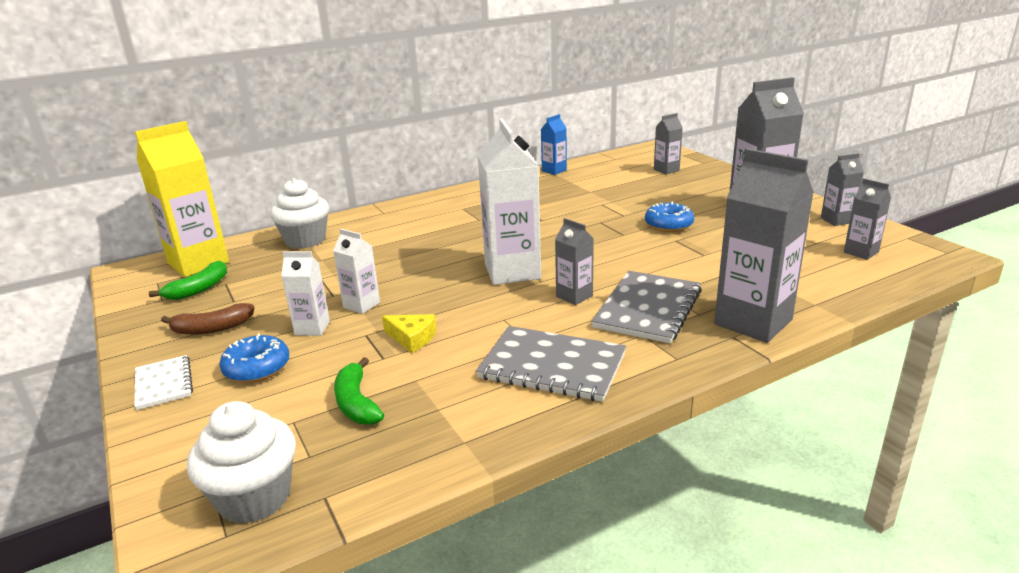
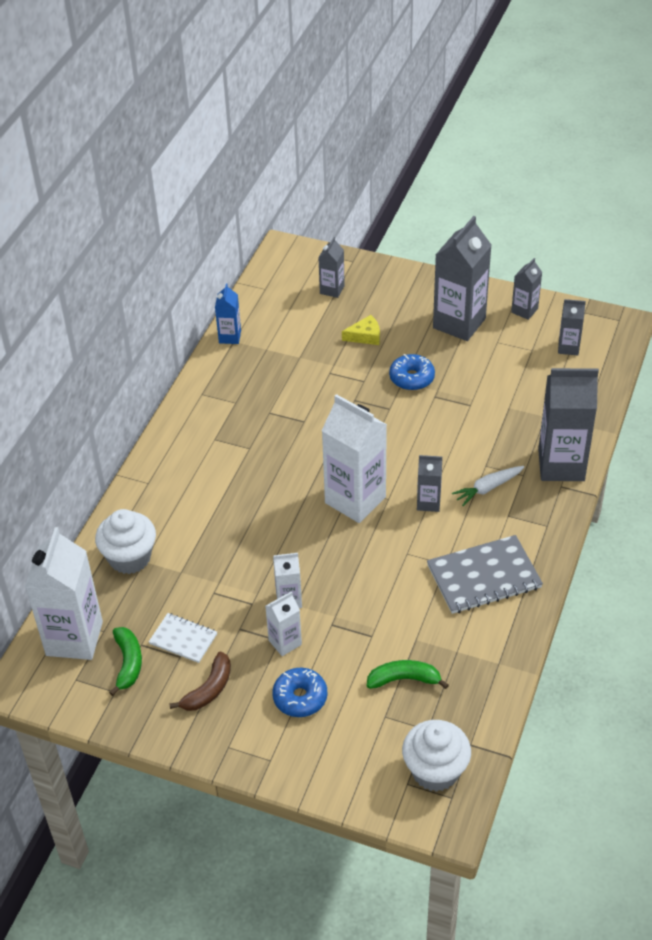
camera: 40 degrees left, 20 degrees up
yellow carton [135,121,229,277] -> white carton [25,527,103,660]
white notebook [135,355,193,410] -> white notebook moved to [149,613,217,663]
green banana [334,357,384,425] -> green banana turned 150 degrees clockwise [367,660,449,689]
yellow cheese [382,314,437,353] -> yellow cheese moved to [342,315,380,345]
grey notebook [591,271,702,343] -> white carrot [452,466,525,506]

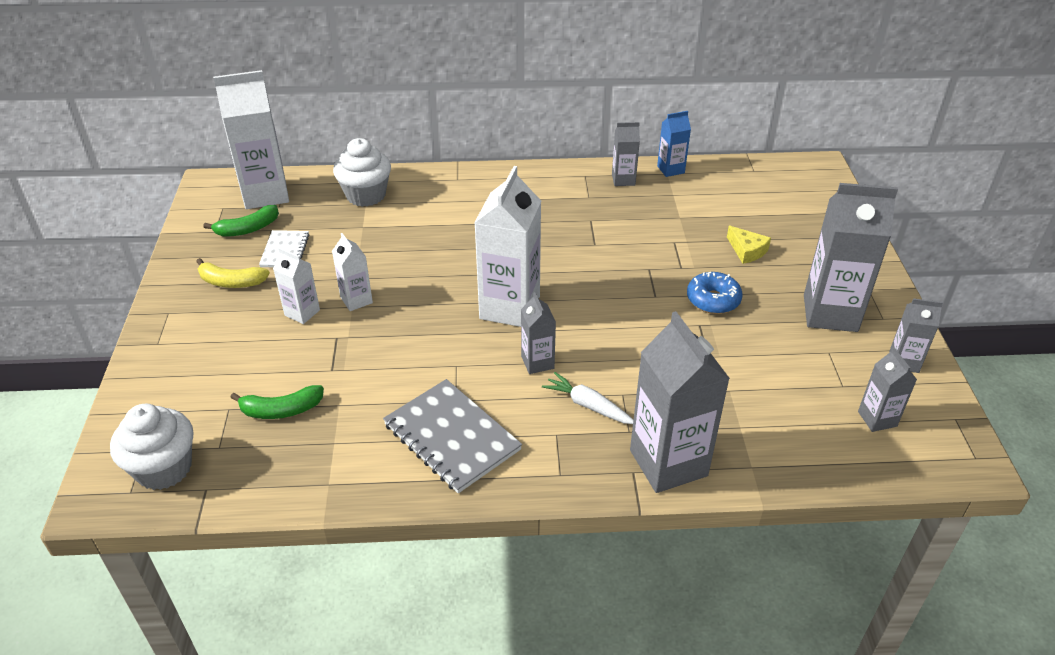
camera: 65 degrees right, 5 degrees down
brown banana [169,652,231,711] -> yellow banana [196,258,270,288]
blue donut [272,668,327,717] -> none
grey carton [318,237,345,298] -> grey carton moved to [612,122,640,186]
green banana [367,660,449,689] -> green banana turned 105 degrees clockwise [230,385,324,419]

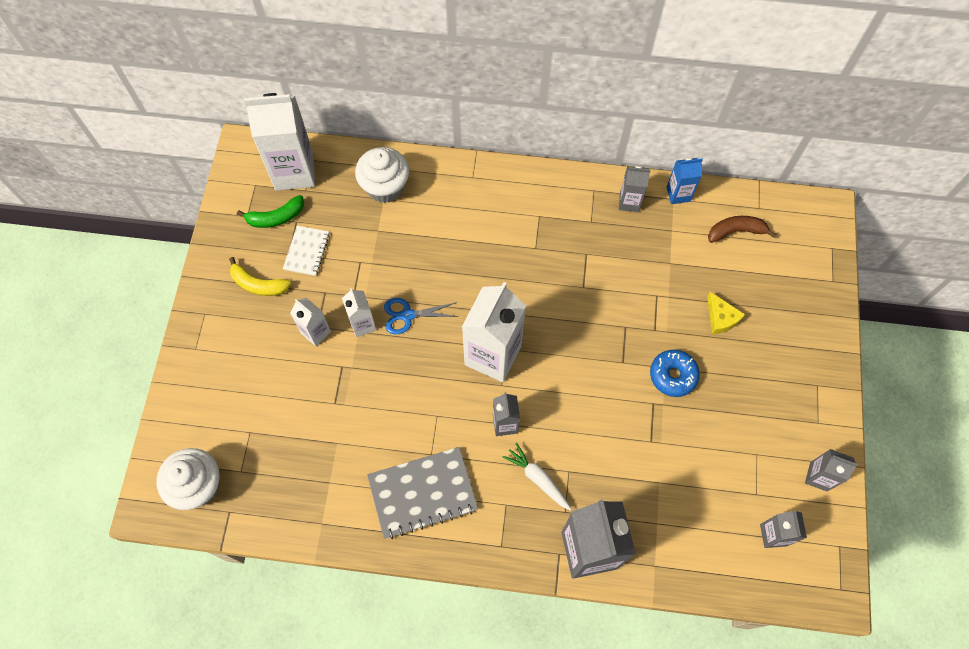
camera: 10 degrees right, 25 degrees up
green banana [230,385,324,419] -> none
grey notebook [383,379,522,493] -> grey notebook turned 75 degrees counterclockwise [367,447,478,539]
grey carton [804,183,898,332] -> none
none -> blue scissors [384,298,459,334]
none -> brown banana [708,216,776,243]

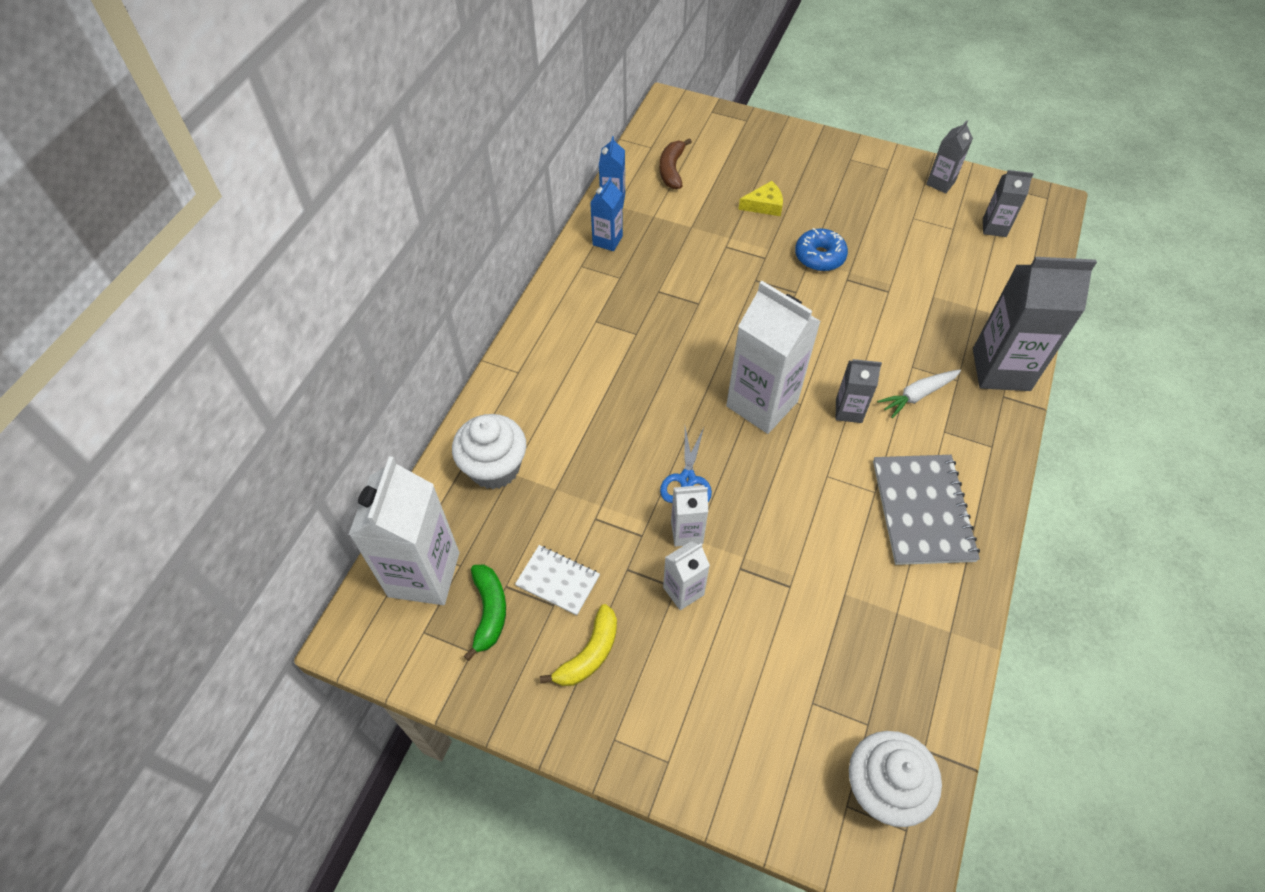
camera: 75 degrees left, 10 degrees down
grey carton [619,166,651,212] -> blue carton [590,177,623,251]

